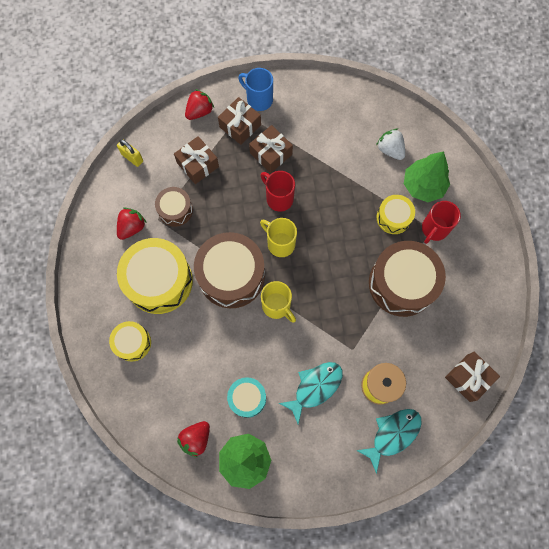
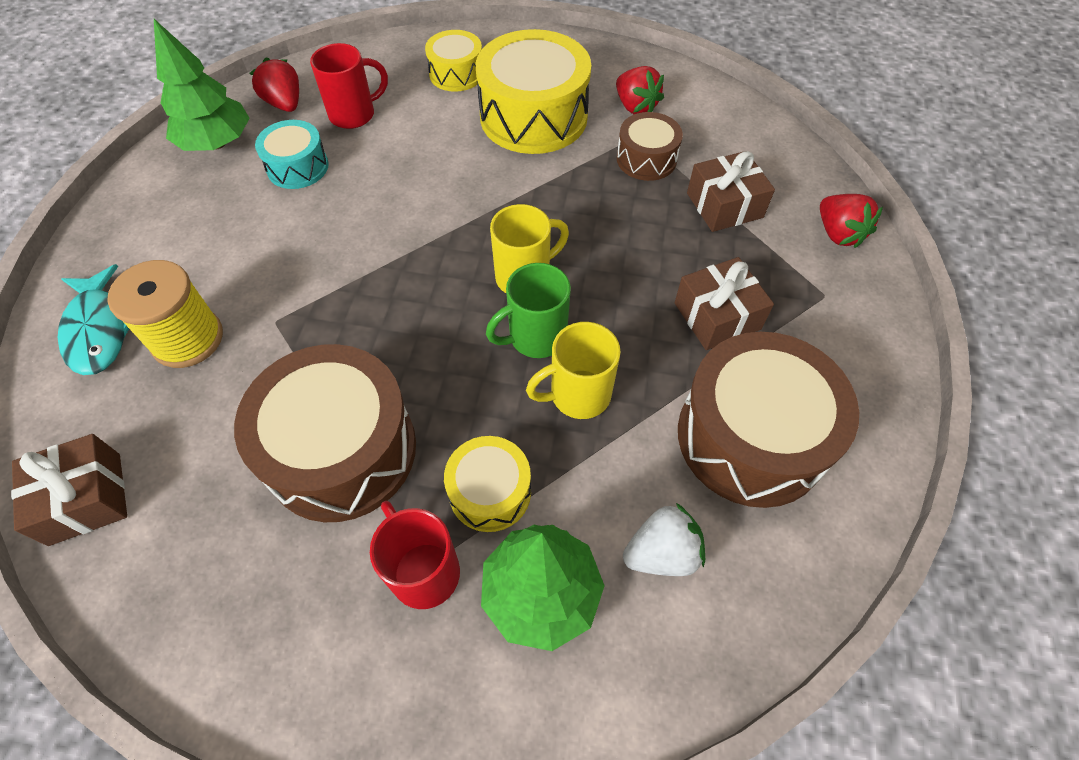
camera: 110 degrees right, 15 degrees down
yellow padlock [117,139,143,167] -> none
brown drum [194,232,265,308] -> brown drum moved to [678,332,859,508]
brown gift [218,97,261,145] -> none
blue mug [238,68,273,111] -> none
red mug [260,171,295,212] -> red mug moved to [310,43,388,129]
yellow mug [261,281,296,323] -> yellow mug moved to [526,322,621,419]
turquoise fish [279,362,343,424] -> none
none -> green mug [486,263,571,358]

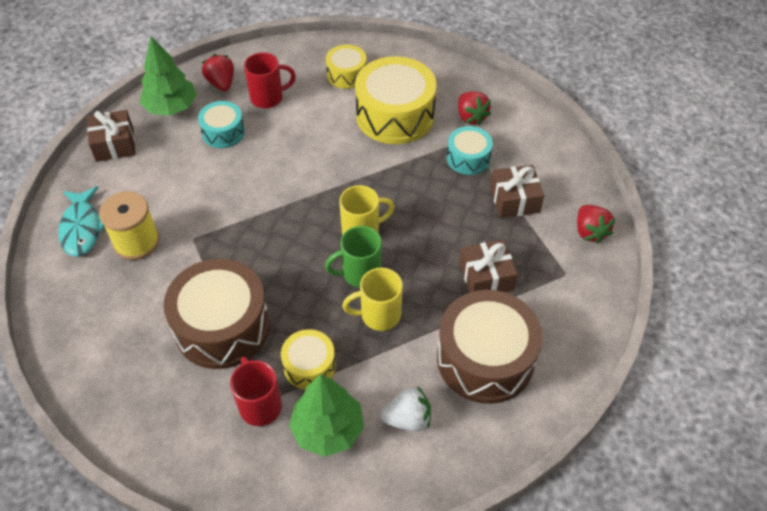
camera: 10 degrees right, 5 degrees down
brown gift [11,434,127,546] -> brown gift moved to [87,110,135,162]
brown drum [617,112,683,181] -> turquoise drum [447,126,493,175]

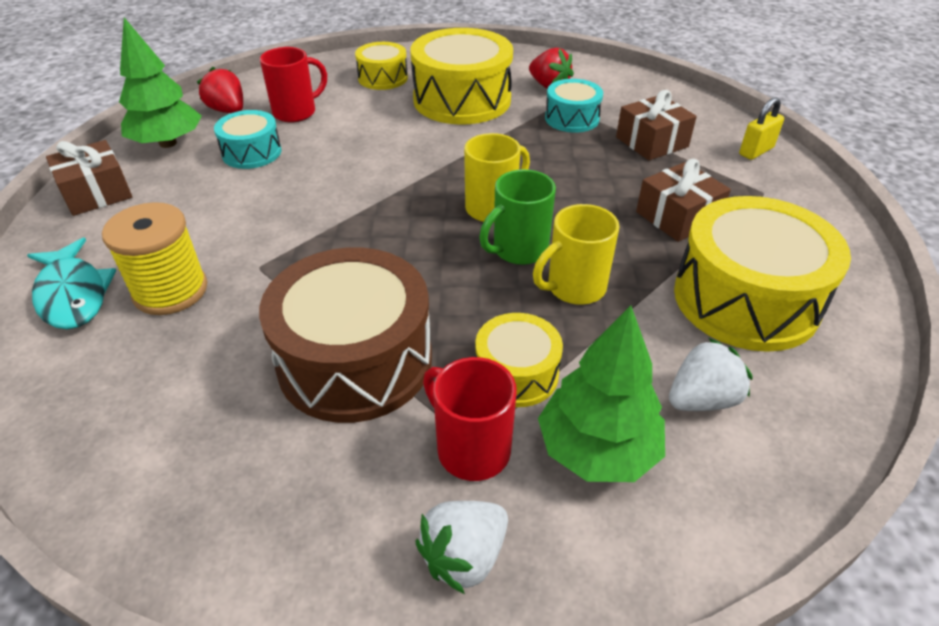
camera: 20 degrees left, 10 degrees down
brown drum [437,290,542,404] -> yellow drum [674,196,851,352]
red strawberry [577,205,616,244] -> yellow padlock [739,97,784,160]
none -> white strawberry [416,501,508,594]

